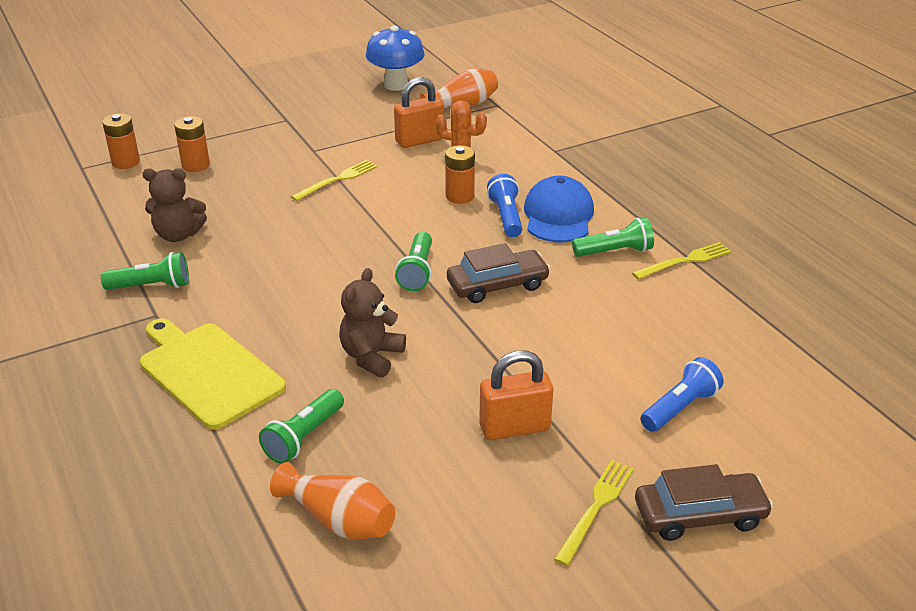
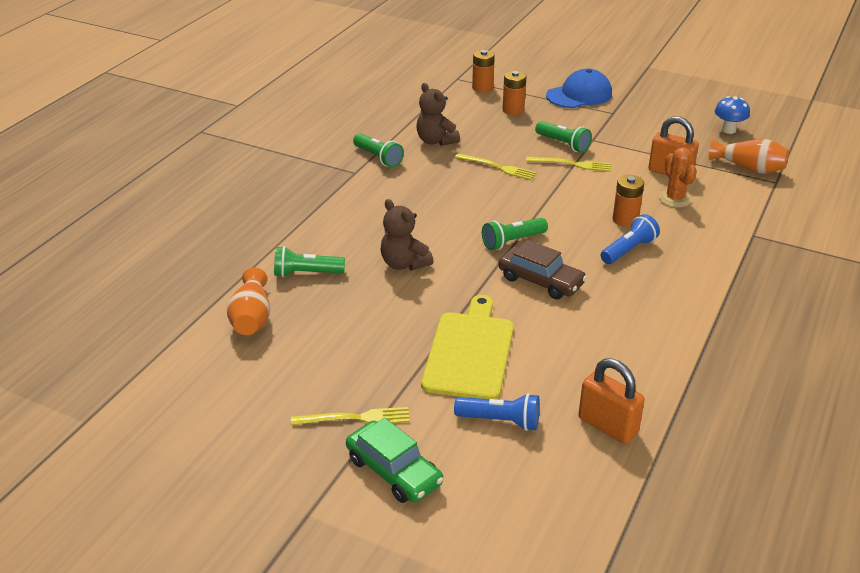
camera: 55 degrees right, 0 degrees up
yellow cutting board [140,318,286,430] -> yellow cutting board moved to [421,295,514,399]
brown teddy bear [339,268,406,378] -> brown teddy bear turned 120 degrees counterclockwise [380,199,434,270]
blue mushroom [366,26,425,91] -> blue mushroom [715,96,750,134], size x0.64
orange padlock [479,351,553,440] -> orange padlock moved to [579,358,645,444]
blue cap [524,176,594,243] -> blue cap moved to [546,69,612,108]
green flashlight [572,217,654,257] -> green flashlight moved to [535,121,592,153]
yellow fork [632,242,731,279] -> yellow fork moved to [455,153,537,180]
brown car [635,464,773,541] -> green car [346,418,444,503]

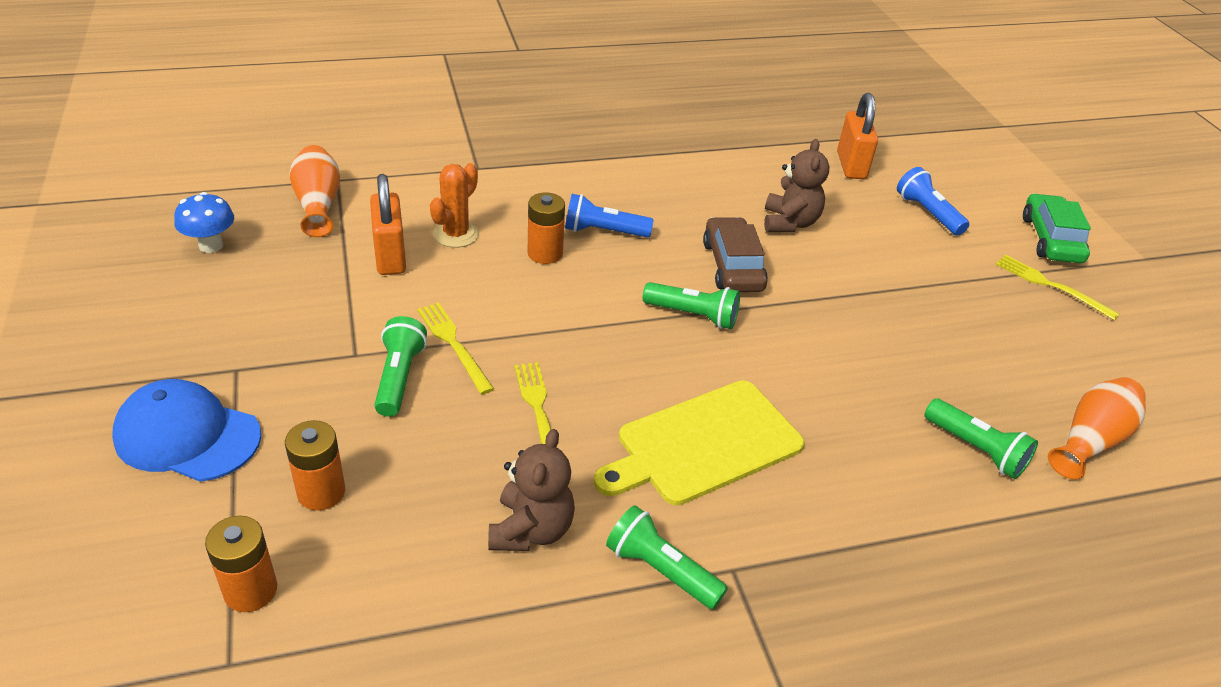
camera: 135 degrees left, 5 degrees up
green flashlight [353,133,404,167] -> green flashlight turned 60 degrees counterclockwise [606,505,728,609]
brown teddy bear [380,199,434,270] -> brown teddy bear moved to [764,139,830,232]
yellow cutting board [421,295,514,399] -> yellow cutting board moved to [594,380,805,505]

